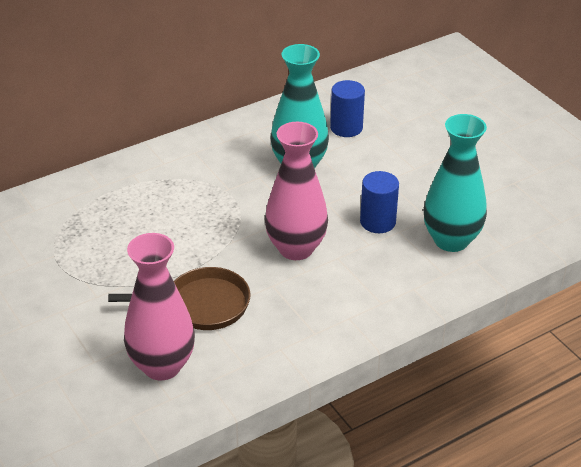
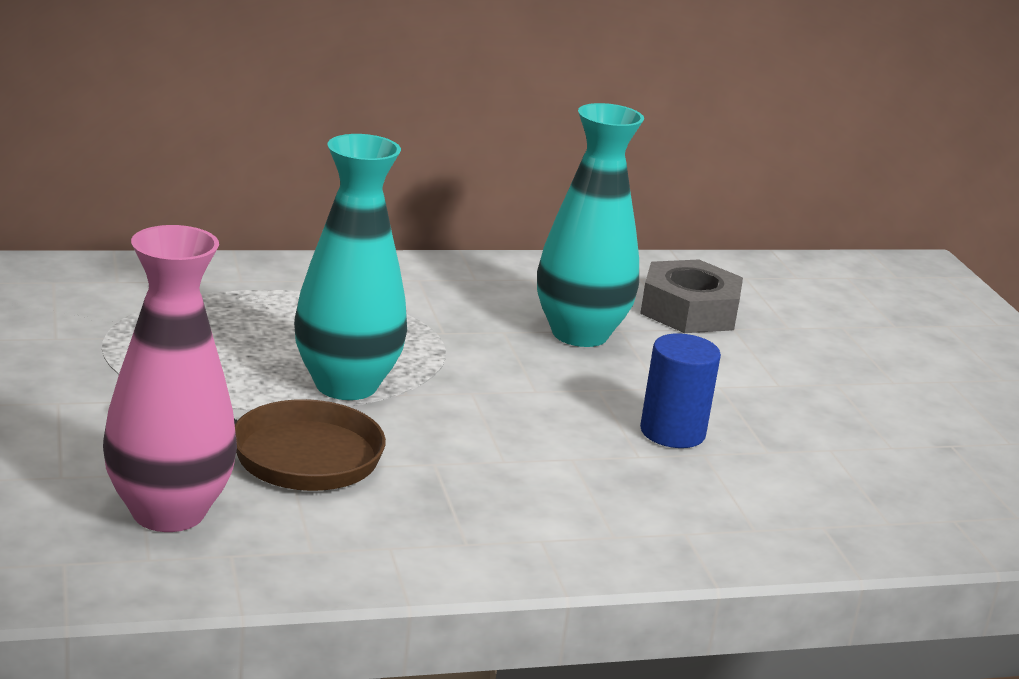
camera: 15 degrees right, 15 degrees down
pink vase [265,122,328,260] -> none
blue cylinder [330,80,365,137] -> grey nut [640,259,743,333]
turquoise vase [424,114,487,252] -> turquoise vase moved to [294,134,407,400]

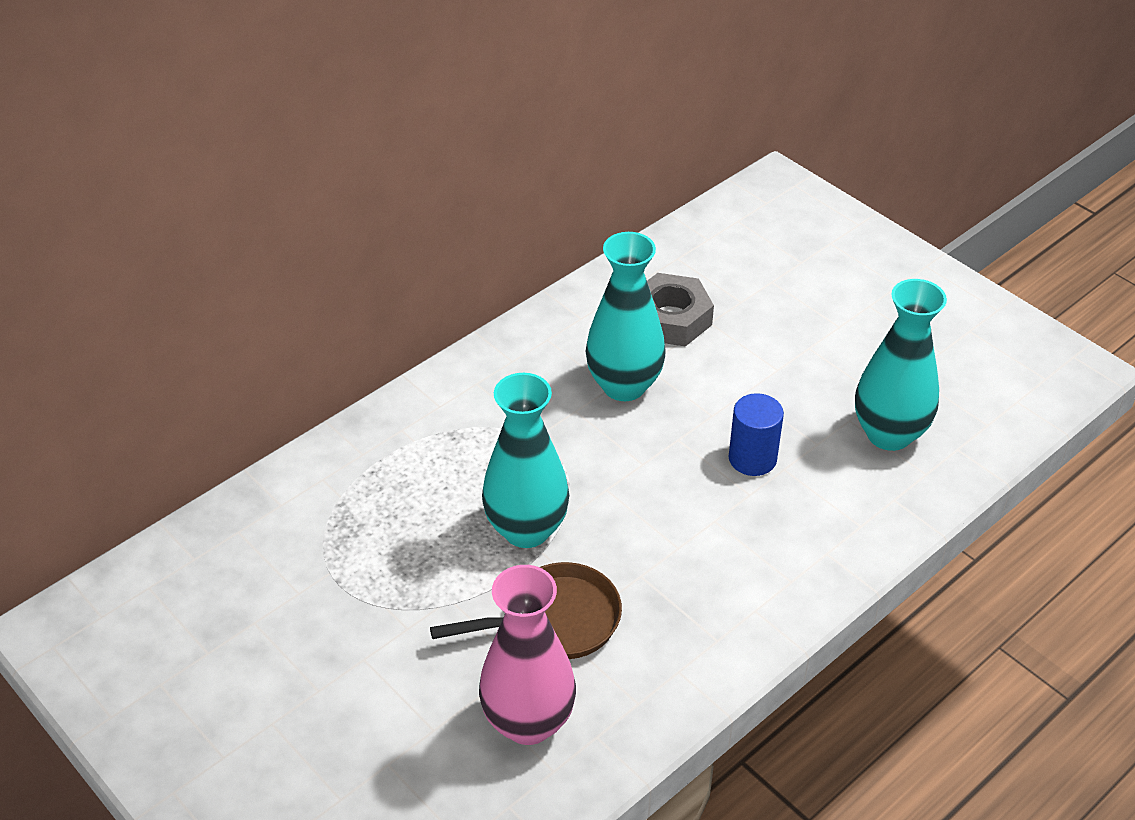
camera: 25 degrees left, 20 degrees up
none -> turquoise vase [855,279,947,451]

